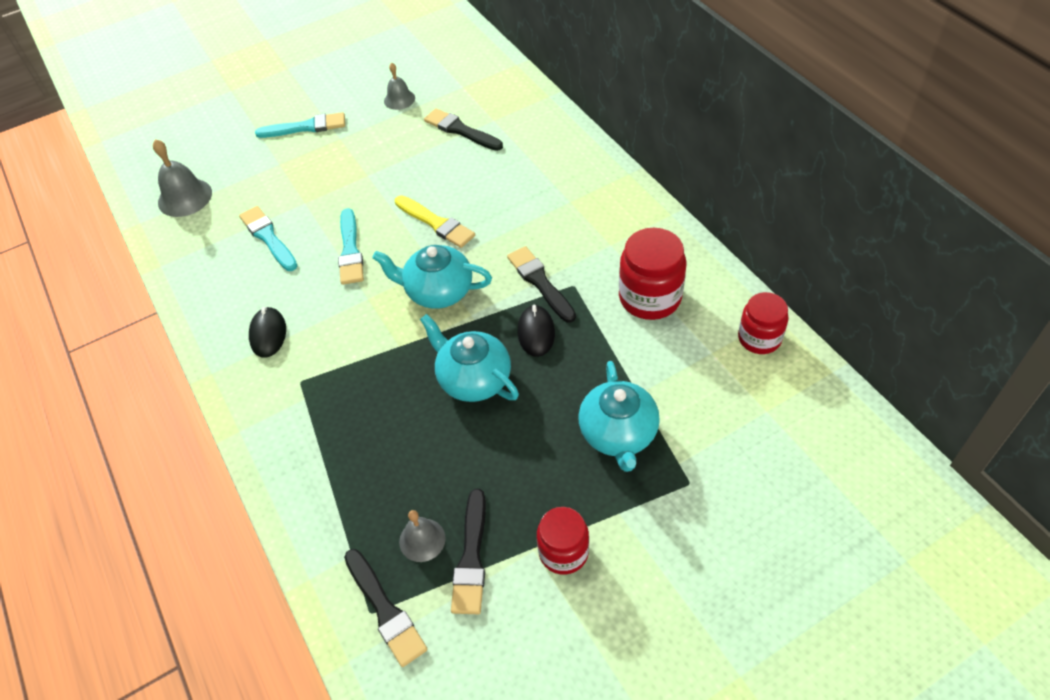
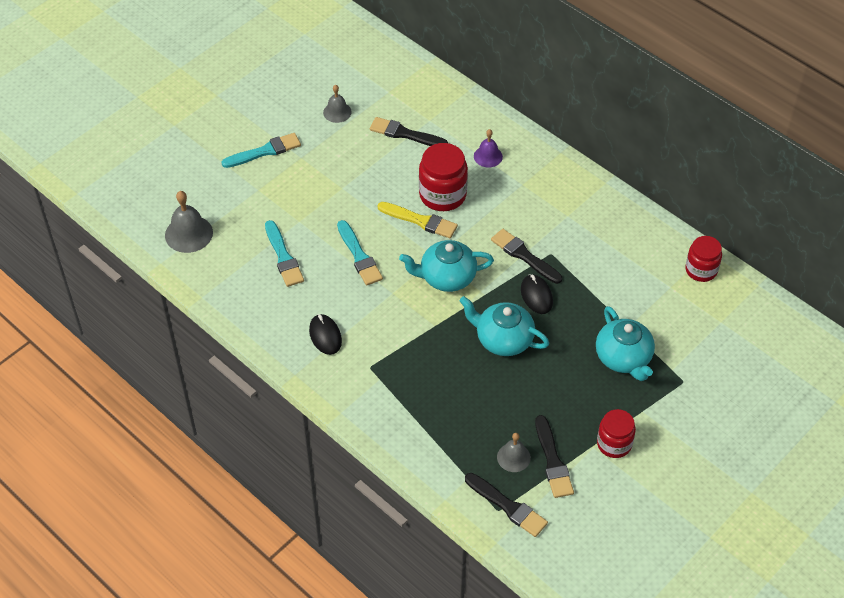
camera: 20 degrees left, 0 degrees up
turquoise brush [239,206,297,271] -> turquoise brush turned 150 degrees counterclockwise [265,220,304,287]
red jar [619,228,686,320] -> red jar moved to [419,143,468,211]
none -> purple bell [474,129,503,168]

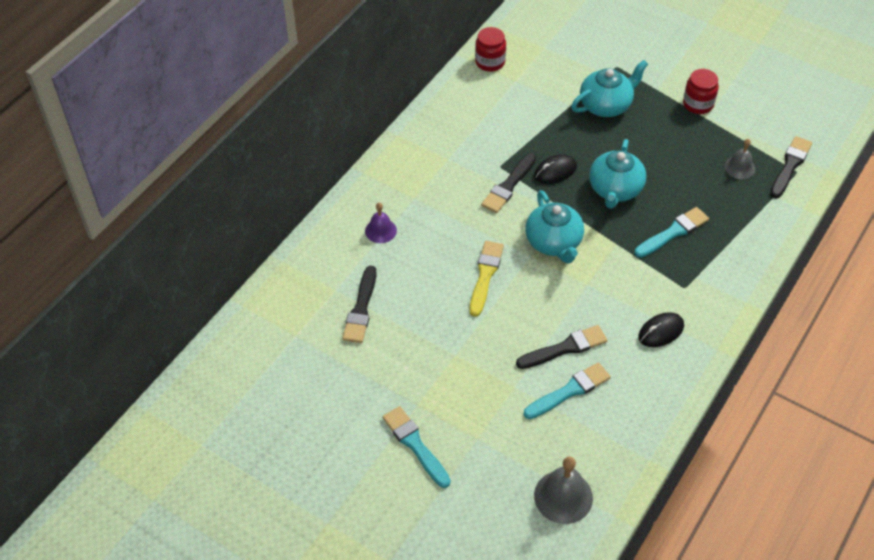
camera: 100 degrees left, 0 degrees up
grey bell [323,85,352,123] -> none
turquoise brush [337,220,383,285] -> turquoise brush moved to [634,207,709,258]
red jar [419,143,468,211] -> none
black brush [535,415,574,498] -> black brush moved to [516,325,607,369]

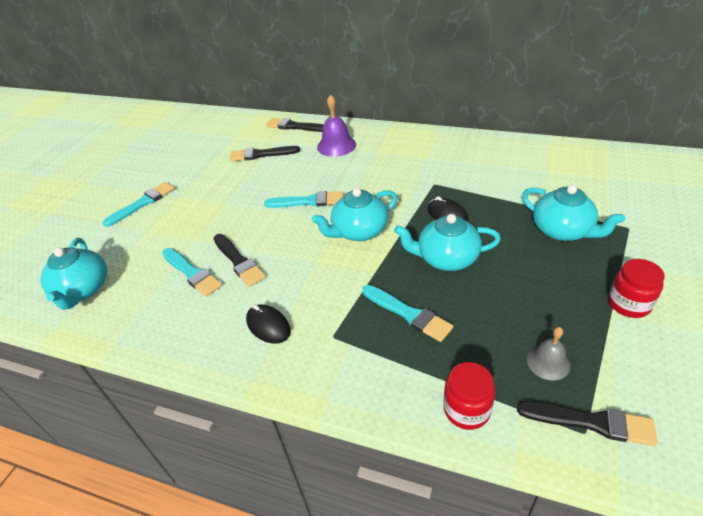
camera: 80 degrees right, 10 degrees down
purple bell [365,203,397,243] -> purple bell [317,95,356,157], size x1.58
yellow brush [470,241,504,317] -> turquoise brush [264,191,343,208]
red jar [475,27,506,72] -> red jar moved to [443,362,495,430]
black brush [481,153,536,213] -> black brush moved to [266,118,324,132]
grey bell [534,457,593,524] -> turquoise teapot [40,238,107,310]

